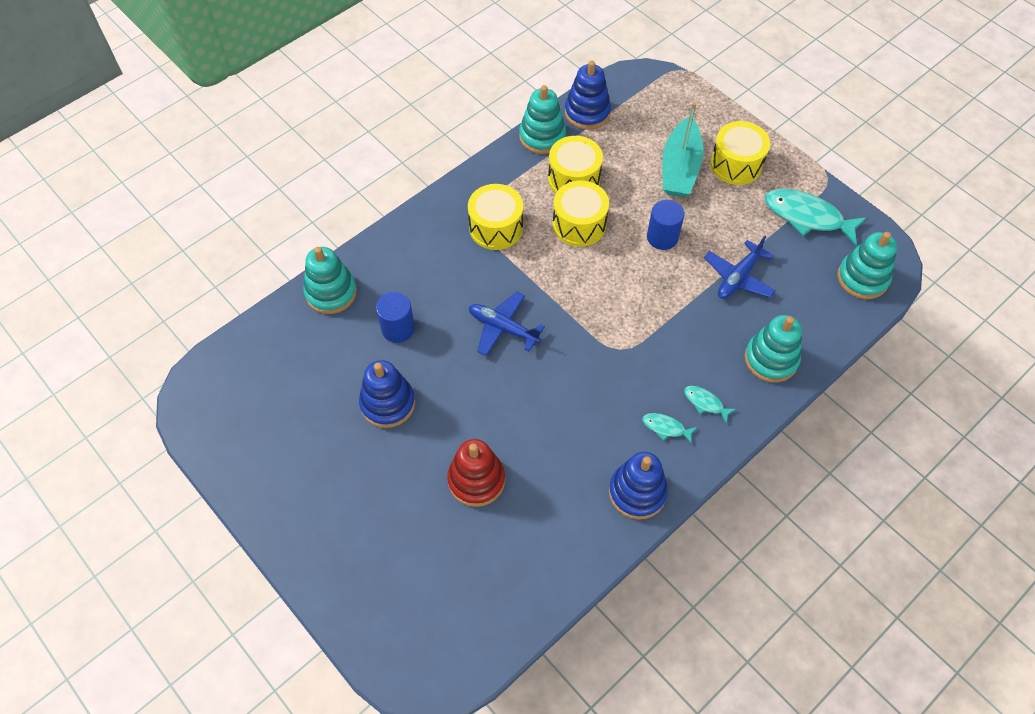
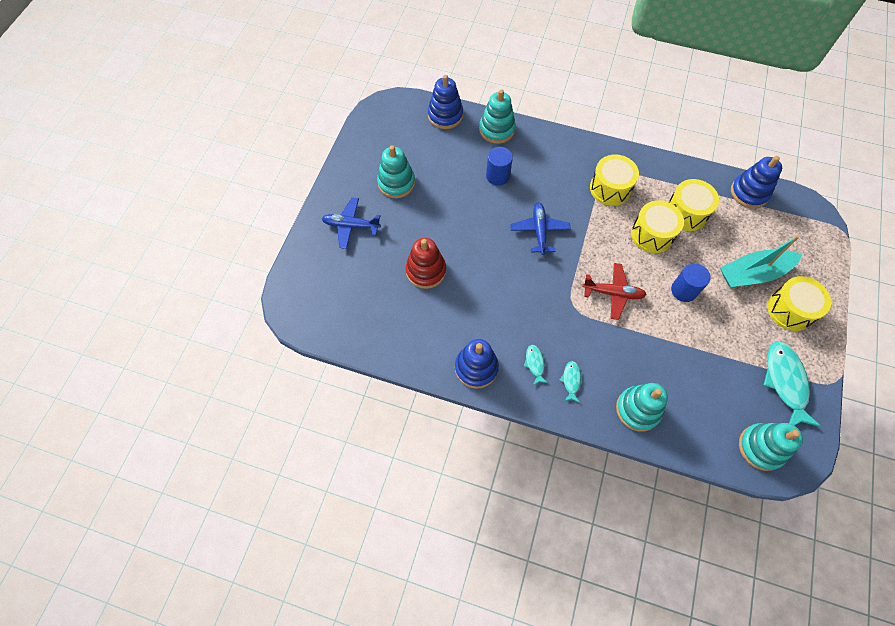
camera: 60 degrees right, 5 degrees up
blue stacking toy [359,360,415,428] -> blue stacking toy moved to [428,75,463,129]
turquoise stacking toy [519,85,566,154] -> turquoise stacking toy moved to [377,145,415,198]
blue plane [704,236,776,299] -> blue plane moved to [322,197,381,249]
none -> red plane [582,263,647,320]

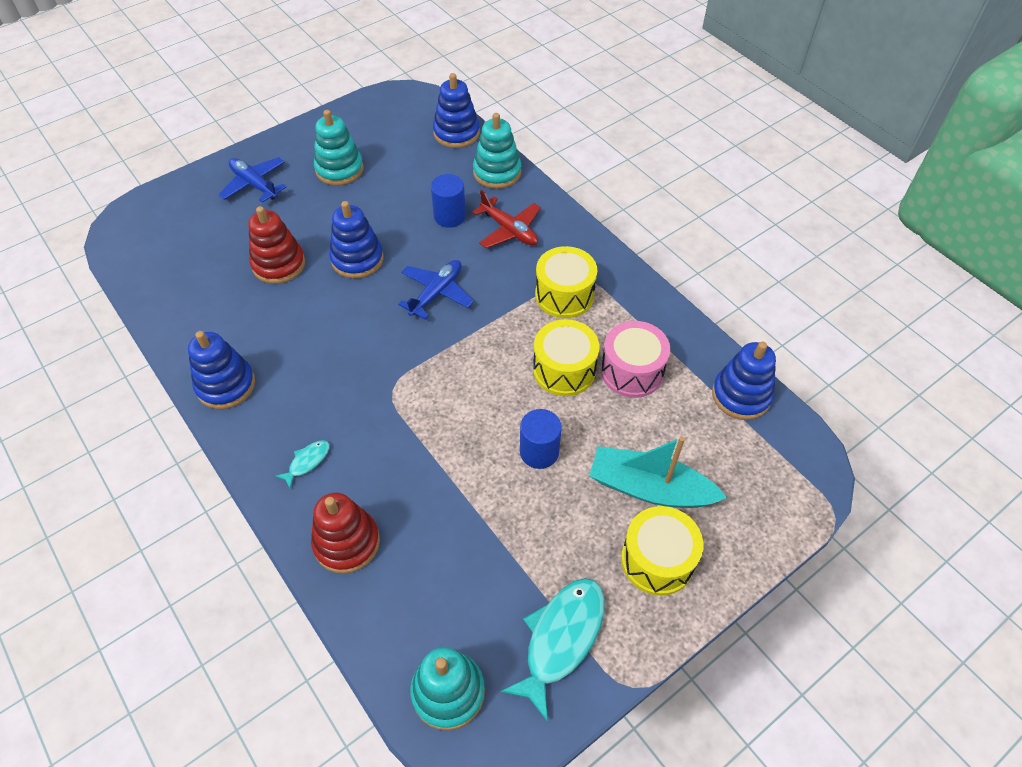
camera: 35 degrees right, 10 degrees down
turquoise fish [524,345,548,385] -> none
red plane [582,263,647,320] -> red plane moved to [472,190,541,248]
turquoise stacking toy [616,383,668,432] -> red stacking toy [311,493,380,574]
yellow drum [668,179,719,231] -> pink drum [601,321,670,398]
none -> blue stacking toy [329,201,384,279]

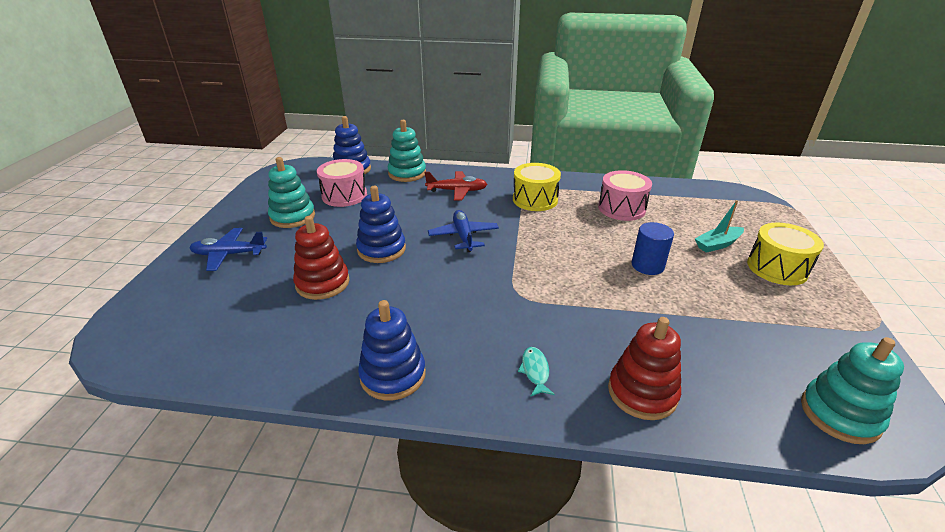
camera: 45 degrees left, 20 degrees down
blue cylinder [431,174,466,228] -> none
turquoise fish [500,578,605,722] -> none
yellow drum [533,319,599,396] -> none
turquoise boat [589,436,727,508] -> turquoise boat [695,200,744,253], size x0.61
blue stacking toy [712,342,776,420] -> none
none -> pink drum [317,159,367,207]

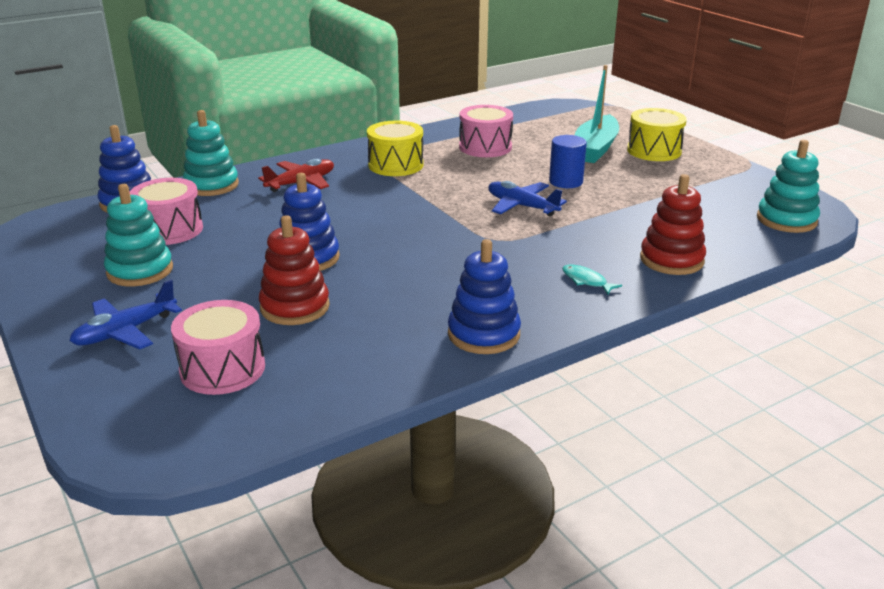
camera: 40 degrees left, 5 degrees down
blue plane [428,210,499,252] -> blue plane moved to [488,181,567,216]
turquoise boat [695,200,744,253] -> turquoise boat [575,65,619,163], size x1.65
none -> pink drum [171,300,265,395]

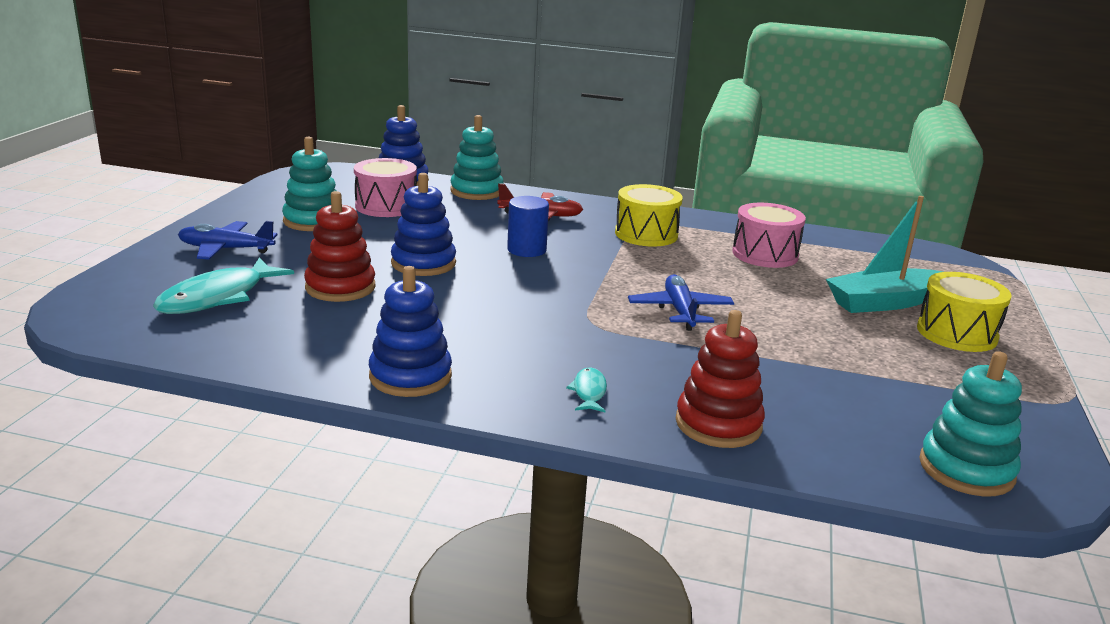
camera: 45 degrees right, 5 degrees down
pink drum [171,300,265,395] -> turquoise fish [153,257,294,314]
blue cylinder [549,135,587,188] -> blue cylinder moved to [507,196,549,257]

